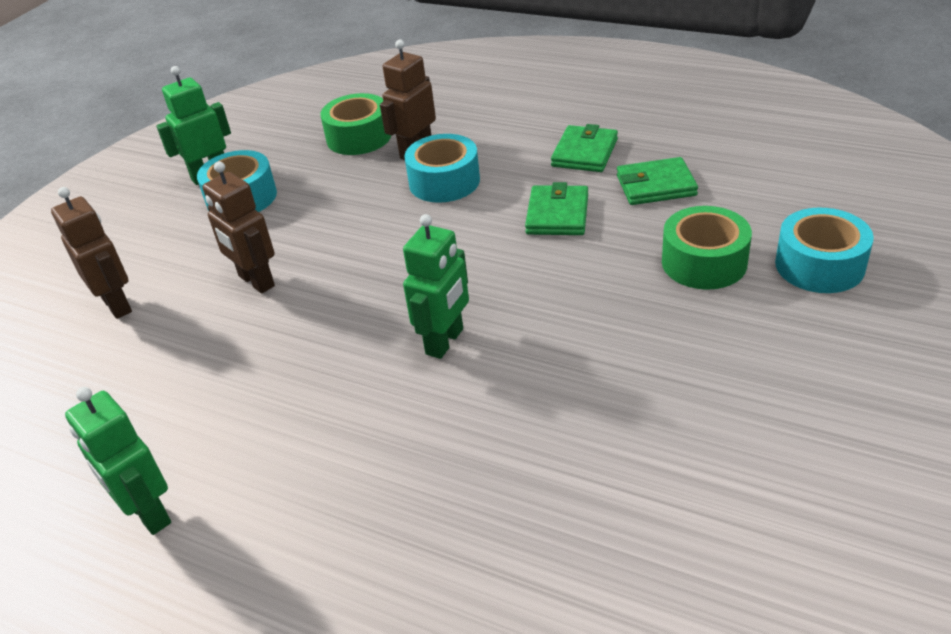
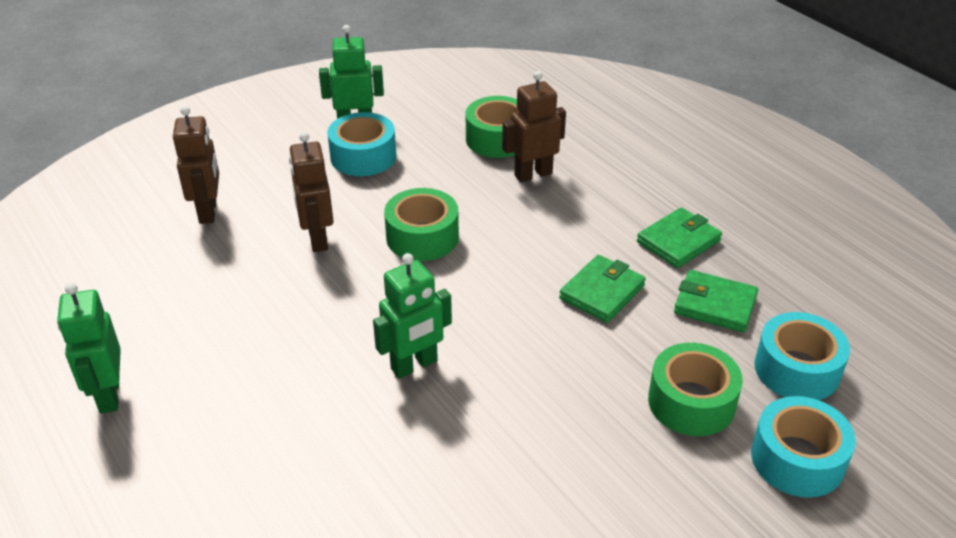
camera: 25 degrees right, 0 degrees up
turquoise tape [404,134,480,203] -> turquoise tape moved to [754,312,850,400]
none -> green tape [384,188,459,261]

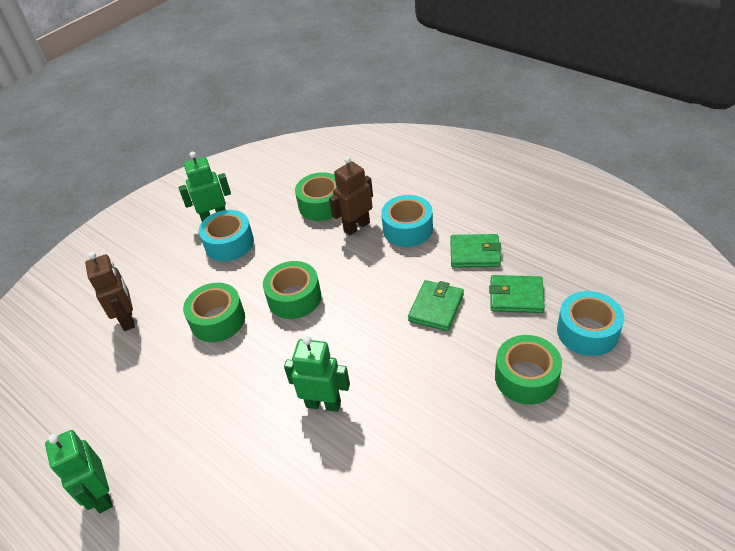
camera: 10 degrees left, 5 degrees up
brown robot [289,132,334,252] -> green tape [183,283,245,342]
green robot [373,253,452,379] -> green robot turned 120 degrees counterclockwise [284,336,350,412]
green wallet [637,207,722,268] -> green wallet turned 60 degrees clockwise [450,234,502,268]
turquoise tape [751,396,856,498] -> turquoise tape moved to [381,195,433,247]

